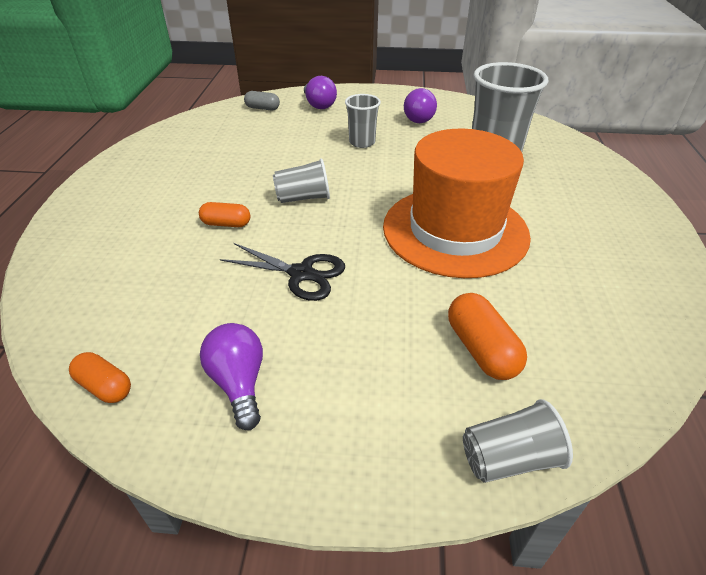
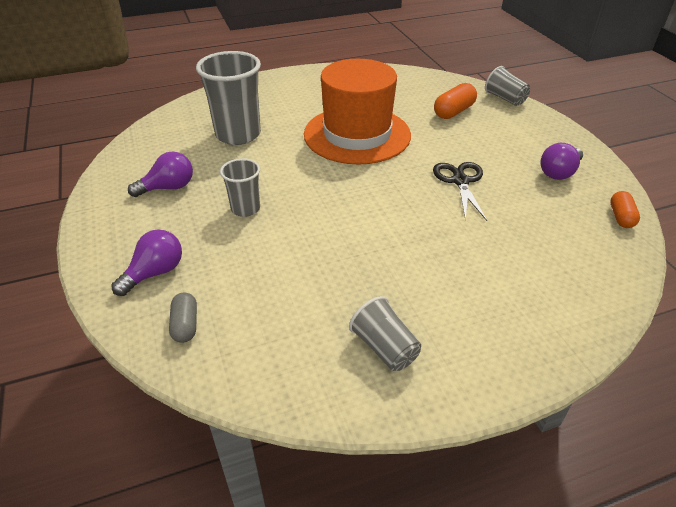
camera: 115 degrees left, 0 degrees up
orange capsule [199,202,250,227] -> none
grey cup [273,158,330,203] -> grey cup moved to [349,296,421,371]

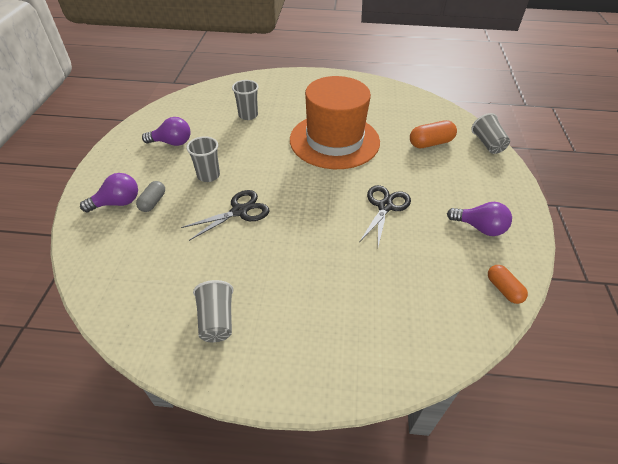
camera: 25 degrees right, 5 degrees up
grey capsule [169,293,197,343] -> grey capsule moved to [136,181,165,212]
grey cup [196,51,261,145] -> grey cup [232,80,259,120], size x0.54
purple light bulb [541,143,583,180] -> purple light bulb turned 135 degrees counterclockwise [447,202,512,236]
orange capsule [610,191,640,228] -> orange capsule turned 60 degrees counterclockwise [488,265,528,304]
none -> black scissors [181,190,269,241]

